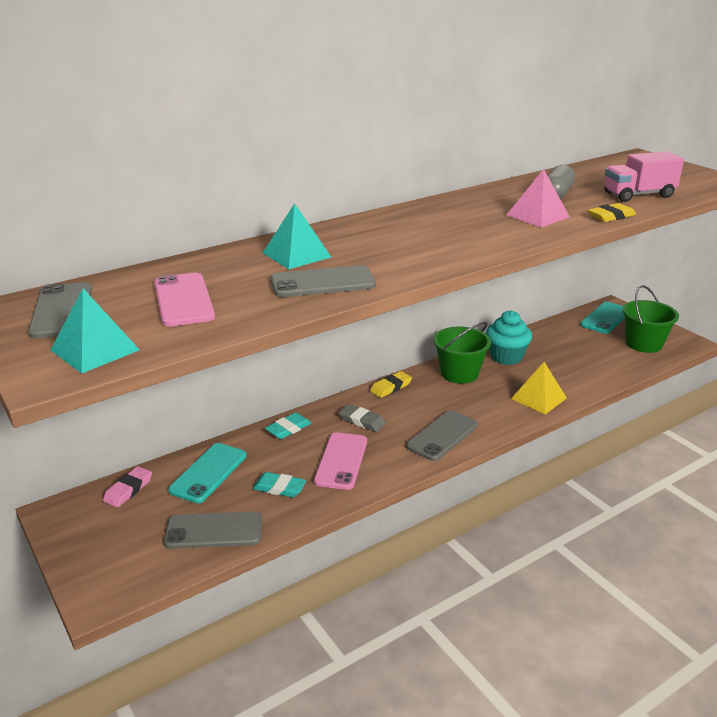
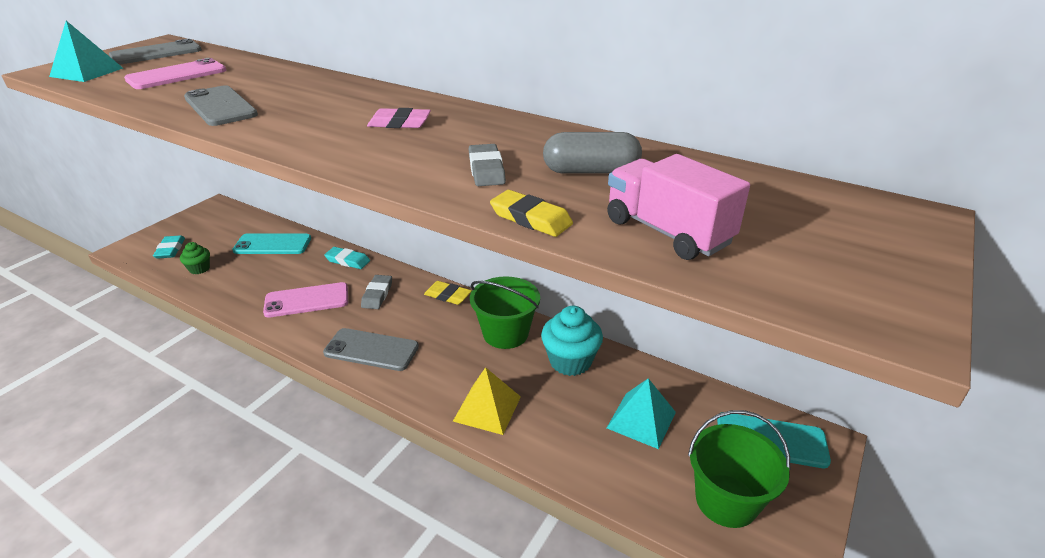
camera: 65 degrees right, 5 degrees up
pink eraser [103,466,152,508] -> pink eraser moved to [367,108,431,128]
grey phone [164,511,262,549] -> green cupcake [180,242,210,274]
turquoise eraser [252,472,306,498] -> turquoise eraser moved to [153,235,185,259]
turquoise pyramid [263,203,331,269] -> turquoise pyramid moved to [607,378,676,449]
pink pyramid [507,169,570,228] -> grey eraser [469,144,506,186]

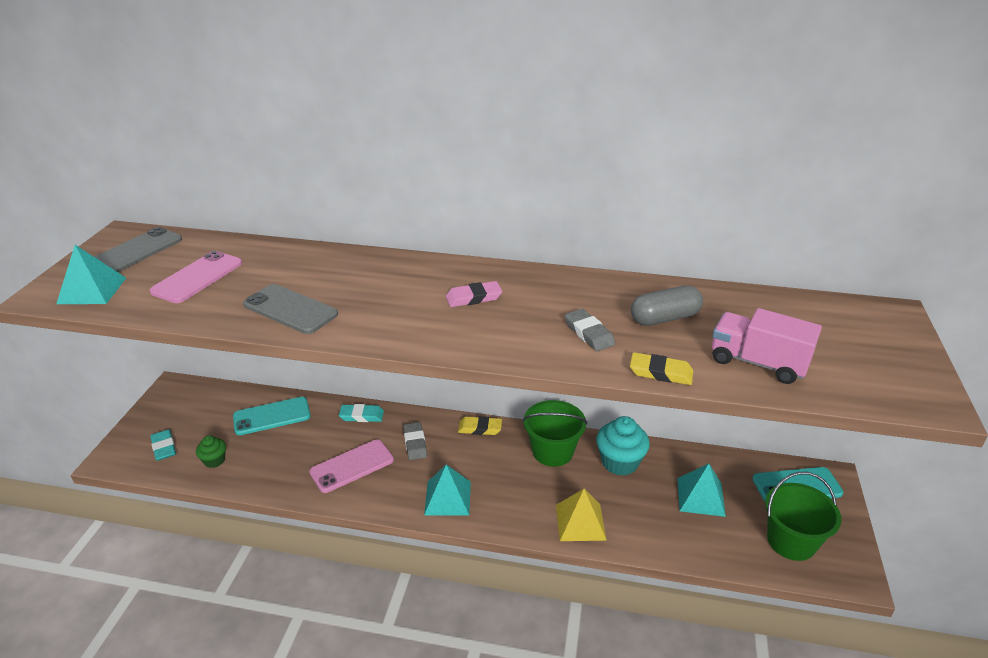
camera: 20 degrees left, 0 degrees up
grey phone [323,328,419,371] -> turquoise pyramid [424,465,471,516]

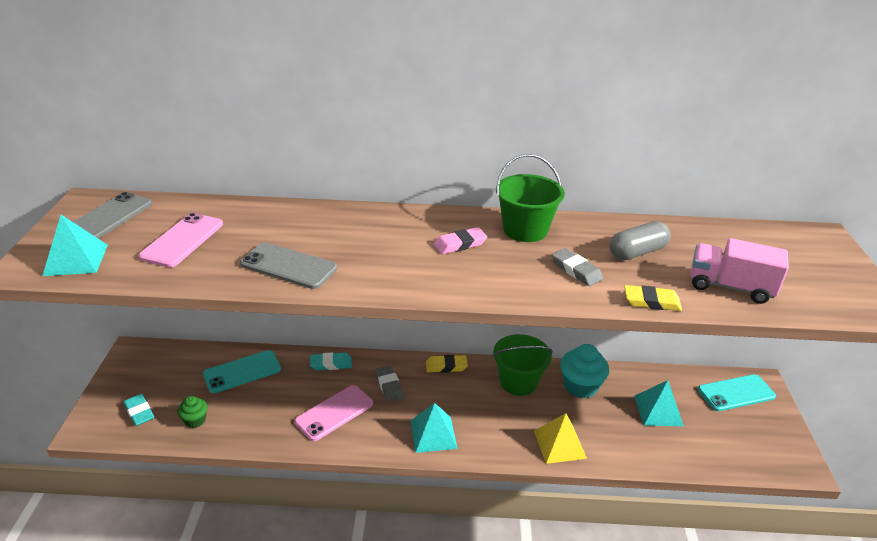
camera: 10 degrees left, 0 degrees up
green bucket [765,472,841,561] -> green bucket moved to [496,154,565,242]

